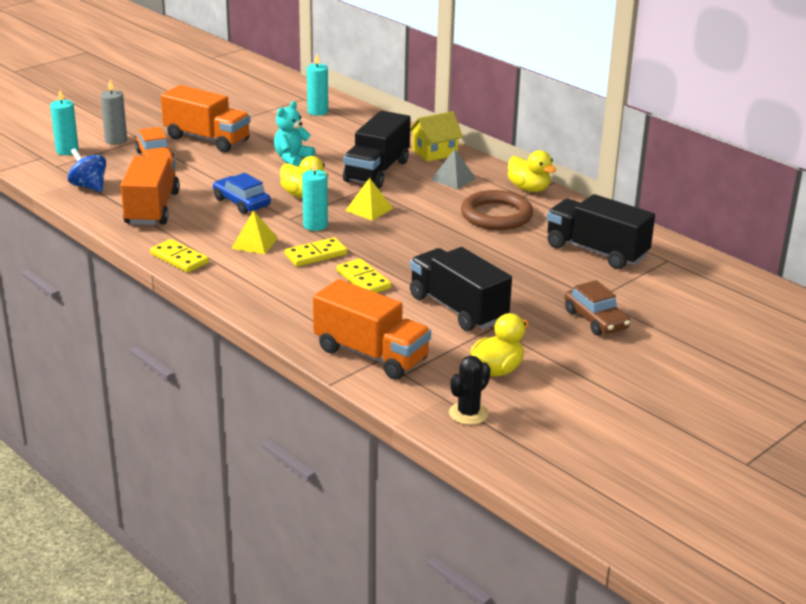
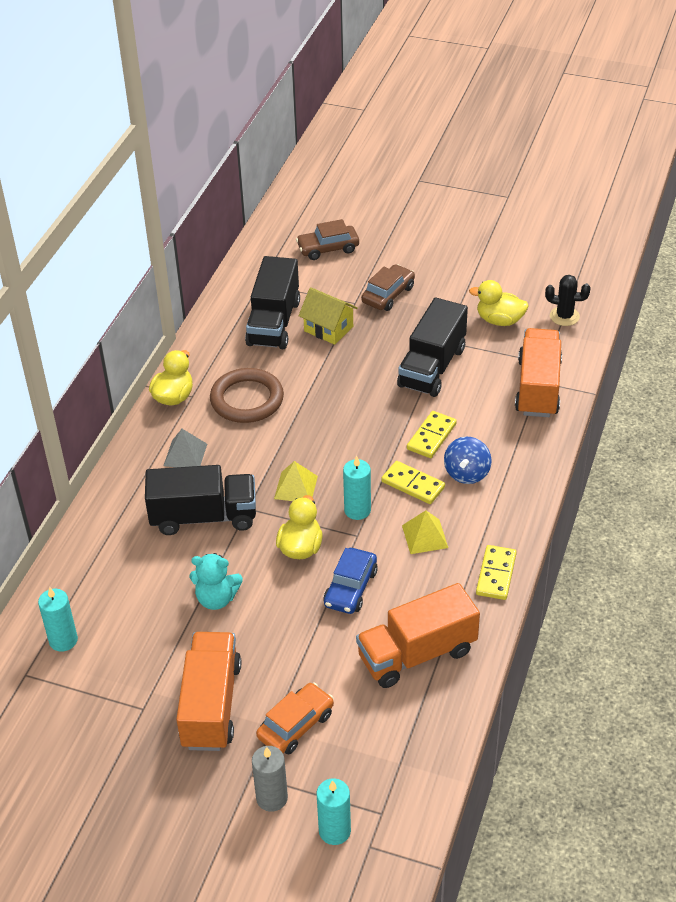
camera: 115 degrees left, 15 degrees up
blue spinning top [68,148,106,192] -> blue spinning top moved to [444,436,492,484]
yellow house [410,111,463,162] -> yellow house moved to [298,287,358,345]
none -> brown car [296,219,359,260]

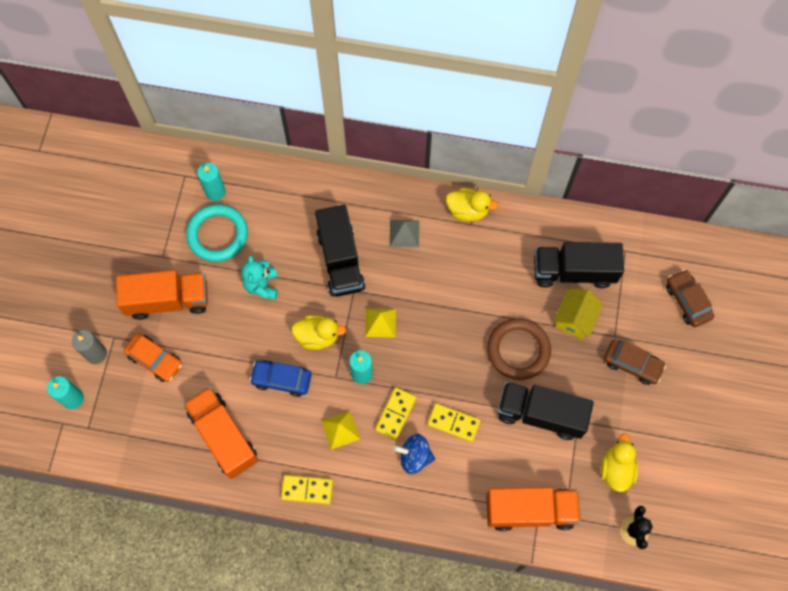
camera: 80 degrees right, 25 degrees up
brown ring [210,368,284,423] -> brown ring moved to [487,318,551,380]
none -> turquoise ring [186,204,248,262]

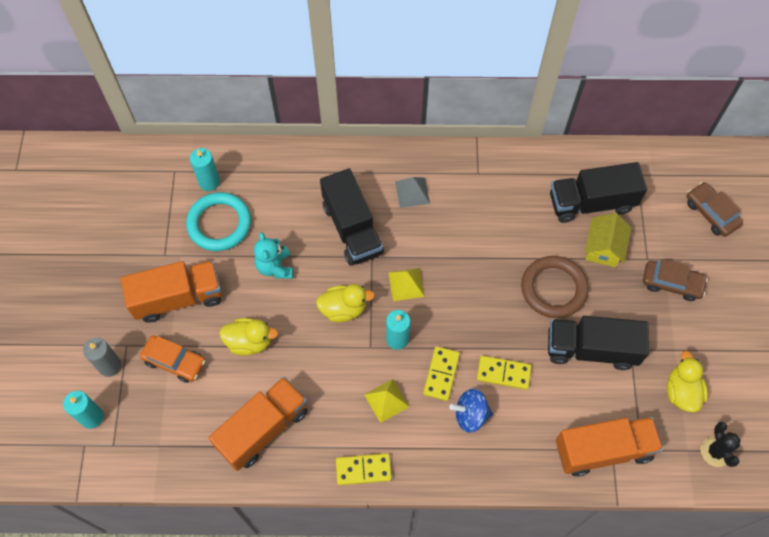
camera: 10 degrees left, 5 degrees down
orange truck [183,386,258,479] -> orange truck turned 90 degrees clockwise [209,377,308,471]
blue car [249,360,312,397] -> none
yellow duck [446,188,498,222] -> yellow duck moved to [219,318,278,356]

